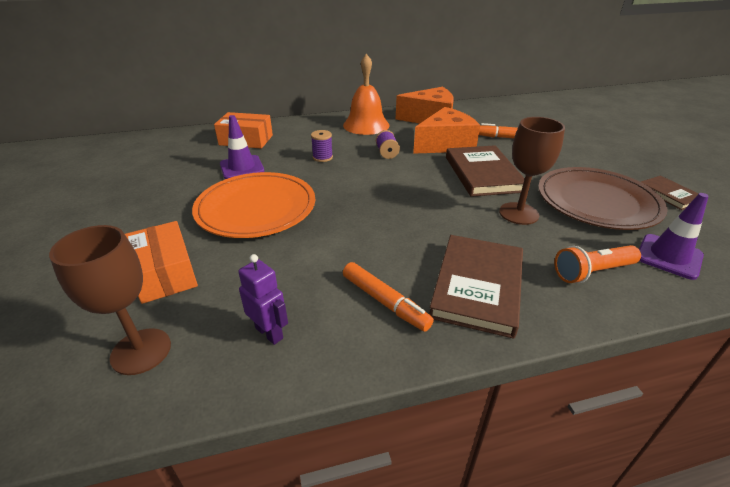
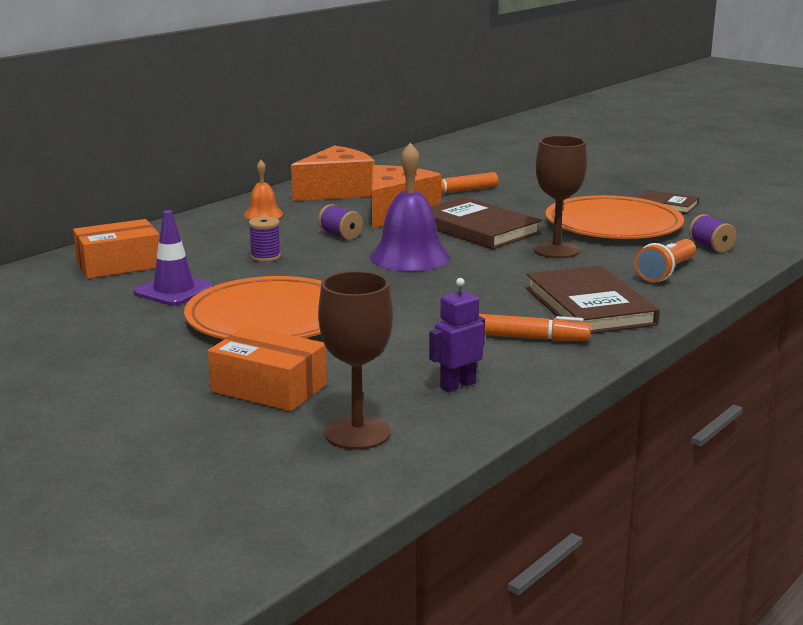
camera: 35 degrees left, 15 degrees down
purple robot [238,254,288,345] -> purple robot turned 45 degrees counterclockwise [429,278,485,392]
orange bell [343,54,389,135] -> orange bell [244,160,283,220], size x0.54
brown plate [538,167,668,230] -> orange plate [546,195,684,239]
purple traffic cone [639,193,709,280] -> purple spool [689,214,736,253]
none -> purple bell [370,143,450,271]

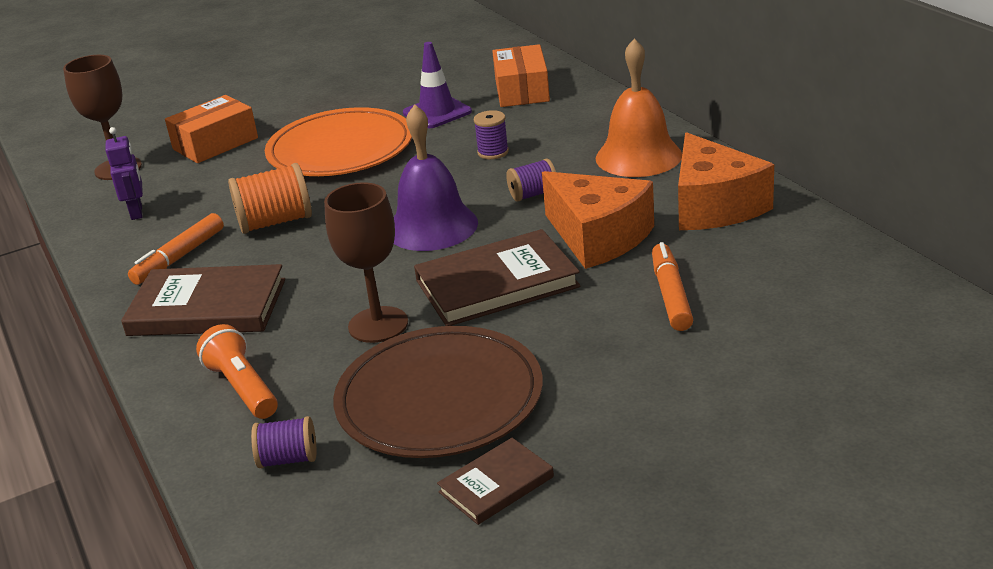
camera: 115 degrees right, 10 degrees up
orange bell [244,160,283,220] -> orange bell [596,38,682,177], size x1.86
orange plate [546,195,684,239] -> brown plate [333,326,543,458]
none -> orange spool [228,163,312,234]

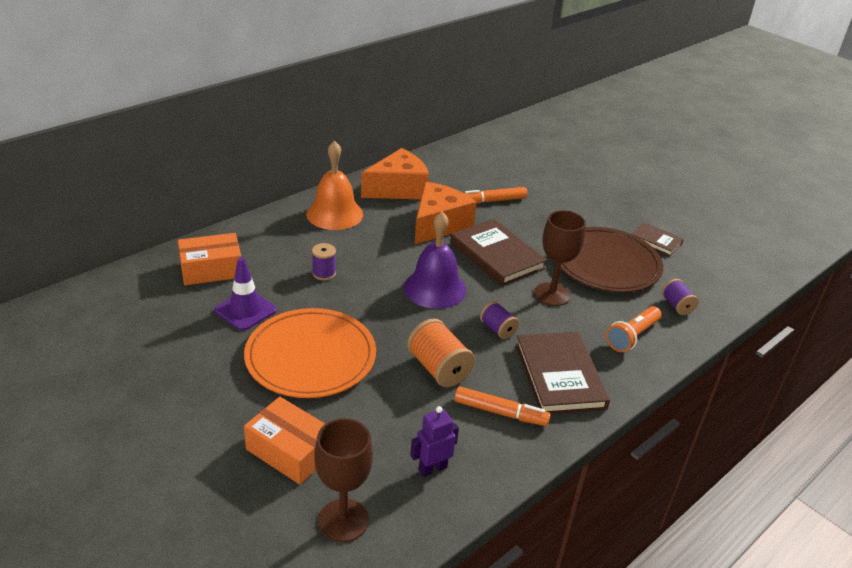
camera: 110 degrees left, 5 degrees up
purple spool [506,159,556,202] -> purple spool moved to [480,301,519,339]

